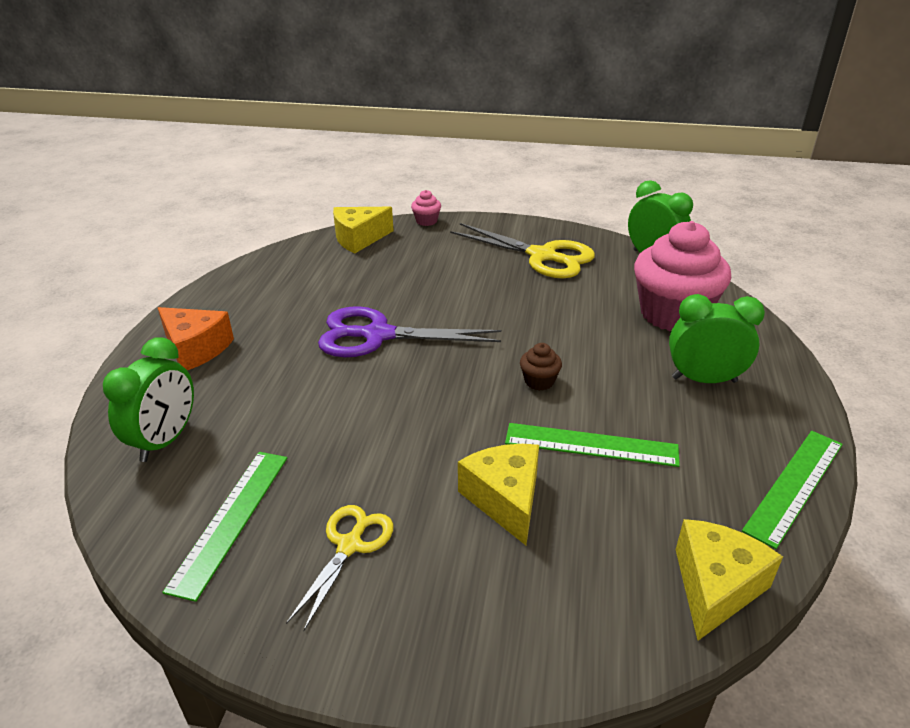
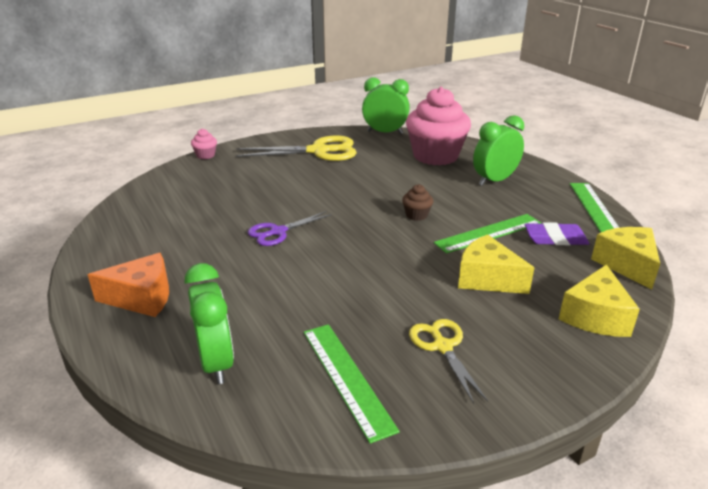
camera: 40 degrees left, 5 degrees down
purple scissors [318,306,501,357] -> purple scissors [248,211,332,246], size x0.59
yellow cheese [333,207,394,253] -> yellow cheese moved to [559,264,640,337]
none -> purple eraser [525,222,589,245]

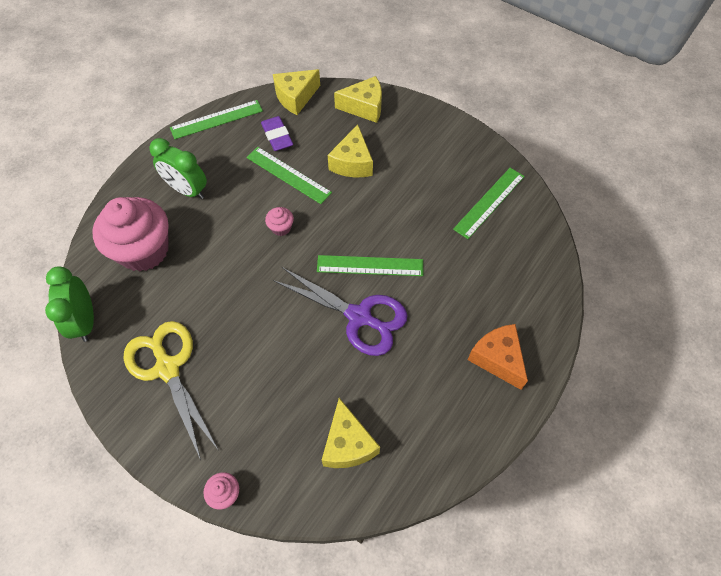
camera: 115 degrees left, 30 degrees up
green clock [185,263,234,384] -> none
purple scissors [248,211,332,246] -> purple scissors [273,267,407,356], size x1.70
brown cupcake [402,184,433,221] -> pink cupcake [265,207,294,236]
yellow scissors [409,319,488,404] -> none
none -> green ruler [317,255,423,276]
none -> yellow cheese [322,398,380,468]

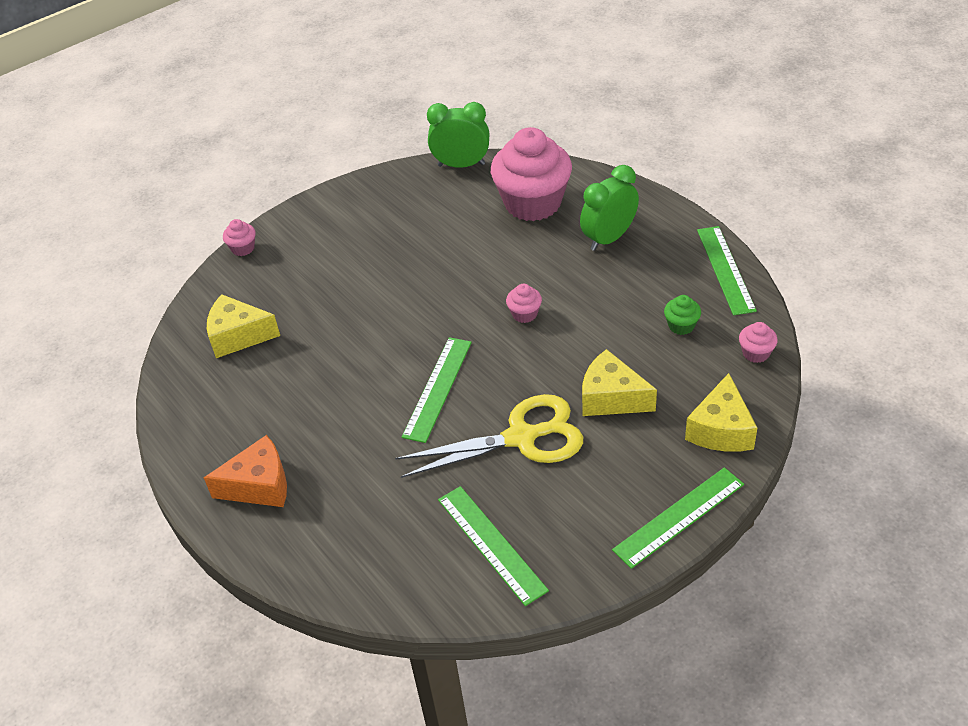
camera: 110 degrees right, 15 degrees down
yellow scissors [124,321,218,460] -> yellow scissors moved to [395,394,583,478]
green ruler [246,147,332,204] -> green ruler moved to [612,467,744,569]
purple eraser [261,116,293,151] -> green cupcake [664,295,701,335]
yellow cheese [273,69,320,115] -> pink cupcake [739,322,778,363]
purple scissors [273,267,407,356] -> none

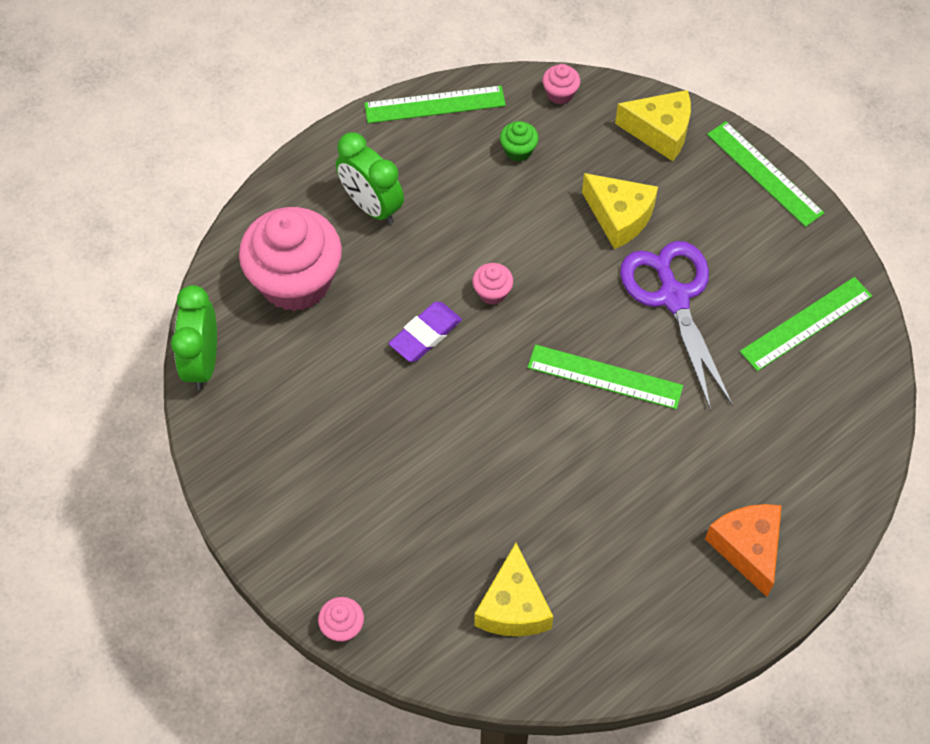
camera: 95 degrees left, 15 degrees up
yellow scissors [395,394,583,478] -> purple scissors [620,241,733,411]
yellow cheese [582,349,657,416] -> yellow cheese turned 75 degrees counterclockwise [582,173,658,249]
none -> purple eraser [389,302,462,362]

